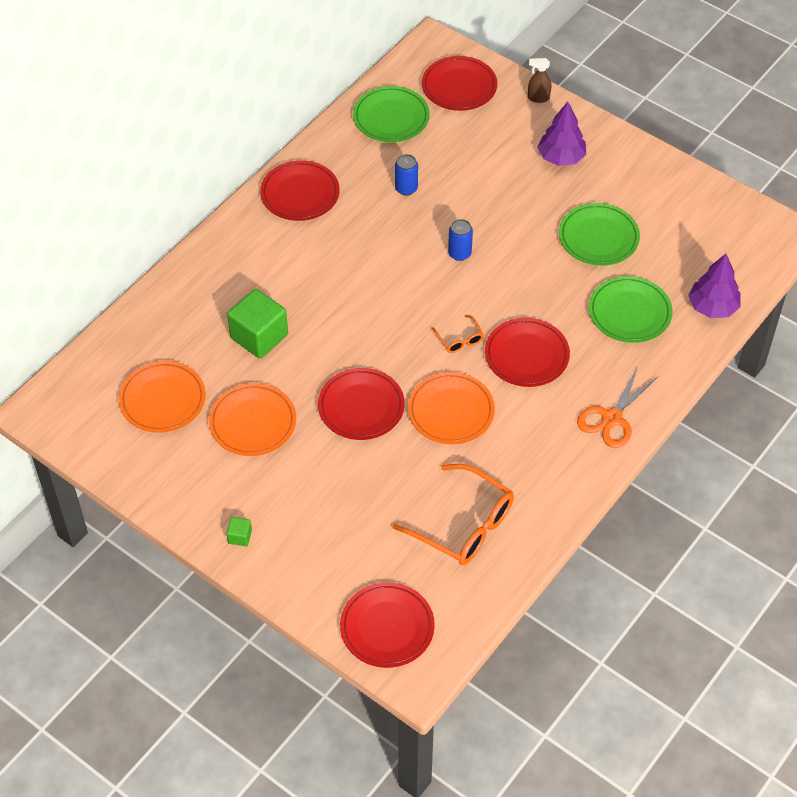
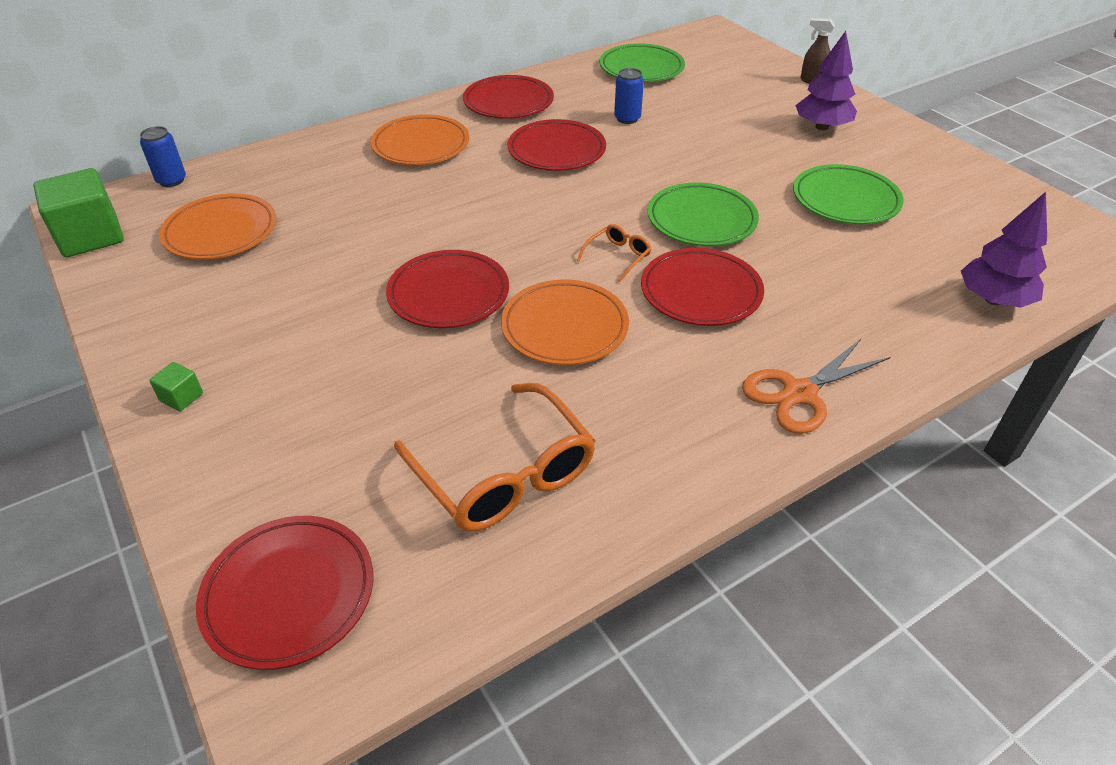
camera: 20 degrees right, 10 degrees down
orange plate [209,383,296,456] -> orange plate moved to [371,115,469,165]
green cube [227,289,288,359] -> green cube moved to [33,168,124,257]
red plate [422,56,497,111] -> red plate moved to [508,119,606,171]
orange glasses [432,315,484,353] -> orange glasses turned 135 degrees counterclockwise [577,224,651,282]
blue can [448,219,473,261] -> blue can moved to [140,126,186,187]
green plate [589,276,673,343] -> green plate moved to [648,182,759,246]

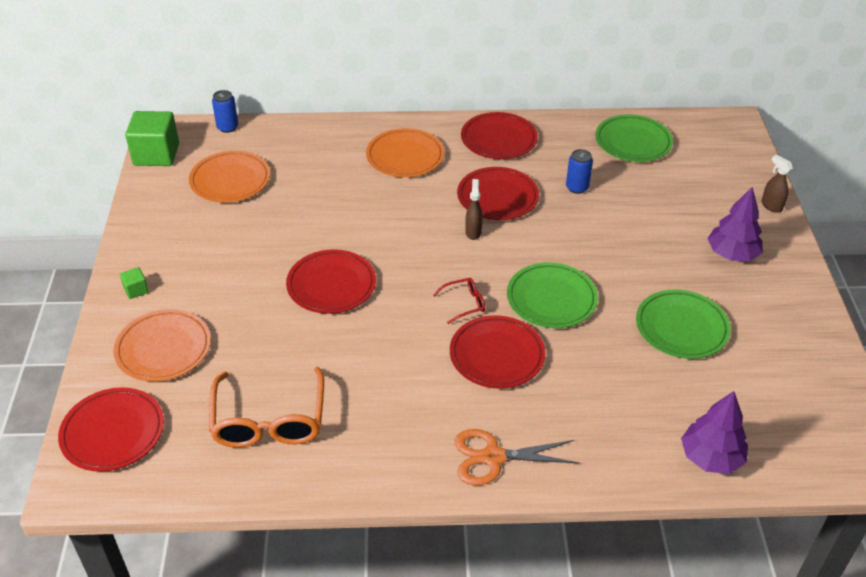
camera: 30 degrees right, 0 degrees up
orange plate [501,279,629,365] -> orange plate moved to [113,309,211,382]
orange glasses [577,224,651,282] -> red glasses [433,278,485,324]
none -> brown spray bottle [465,179,483,240]

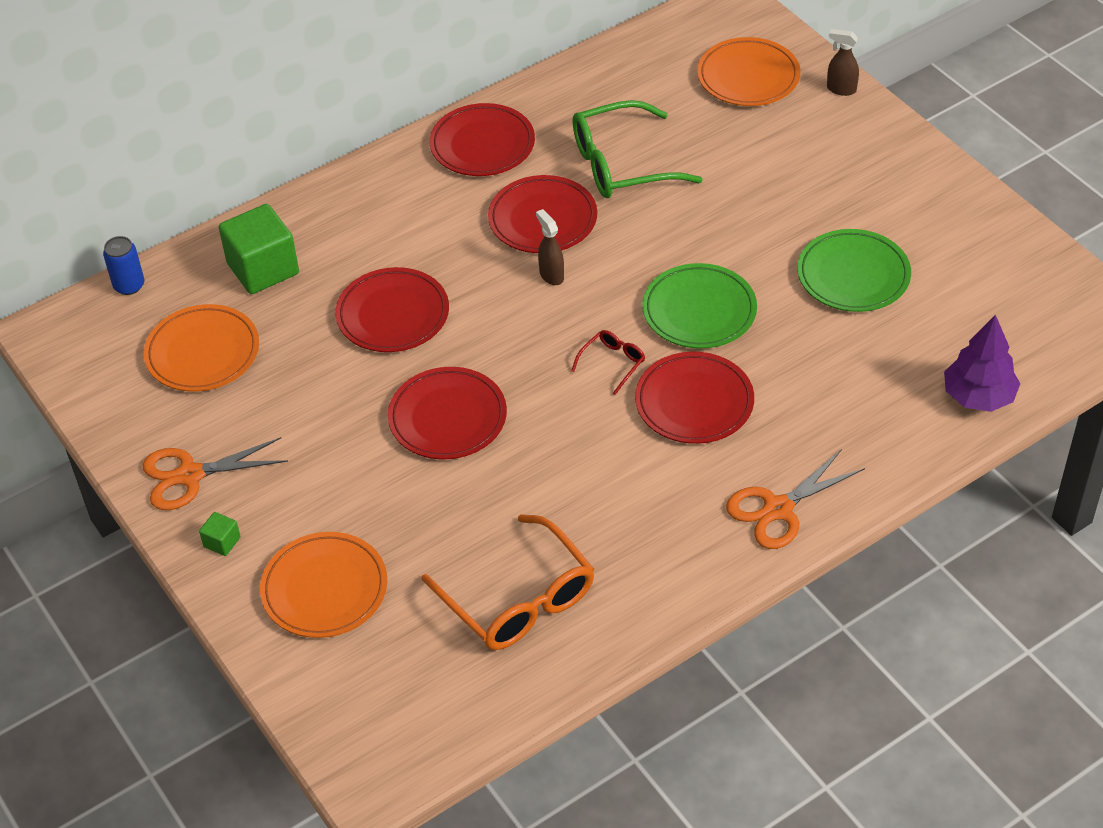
camera: 30 degrees left, 5 degrees up
red plate [58,387,164,471] -> red plate moved to [335,267,449,352]
green cube [125,111,179,166] -> green cube moved to [219,204,299,294]
orange plate [366,128,444,177] -> orange plate moved to [697,37,800,106]
blue can [566,149,593,194] -> green glasses [572,100,703,198]
green plate [595,115,673,162] -> none
purple tree [707,187,763,261] -> none
none -> orange scissors [142,437,288,510]

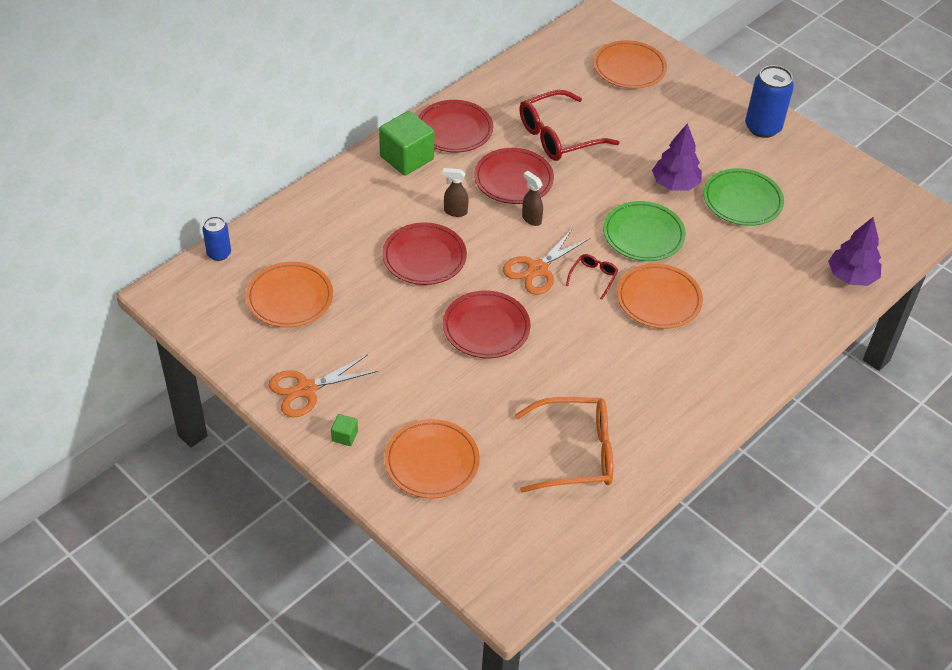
camera: 15 degrees left, 0 degrees up
green cube [219,204,299,294] -> green cube moved to [379,111,434,176]
orange glasses [421,514,594,650] -> orange glasses turned 45 degrees counterclockwise [515,397,613,493]
green glasses [572,100,703,198] -> red glasses [519,90,620,161]
red plate [635,352,754,444] -> orange plate [617,263,703,329]
orange scissors [726,449,865,549] -> orange scissors moved to [503,228,590,295]
brown spray bottle [827,29,859,96] -> brown spray bottle moved to [443,168,469,217]
none -> purple tree [652,123,702,191]
none -> blue can [745,65,794,138]

